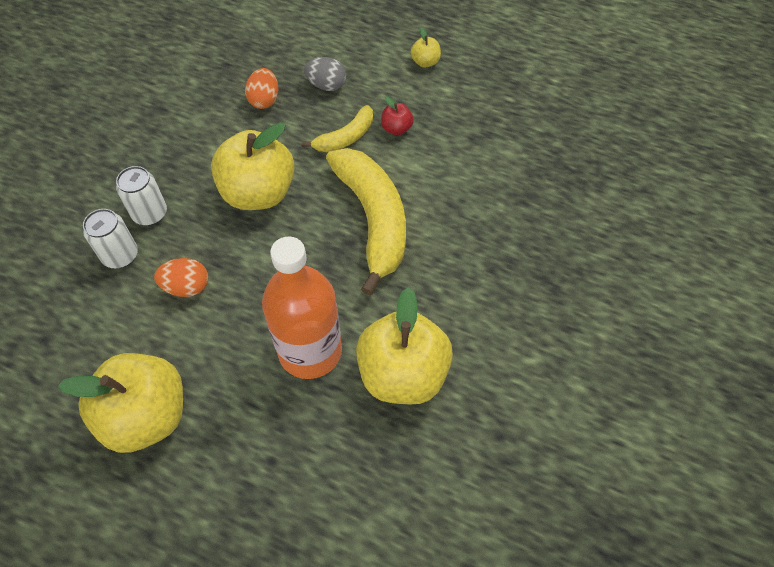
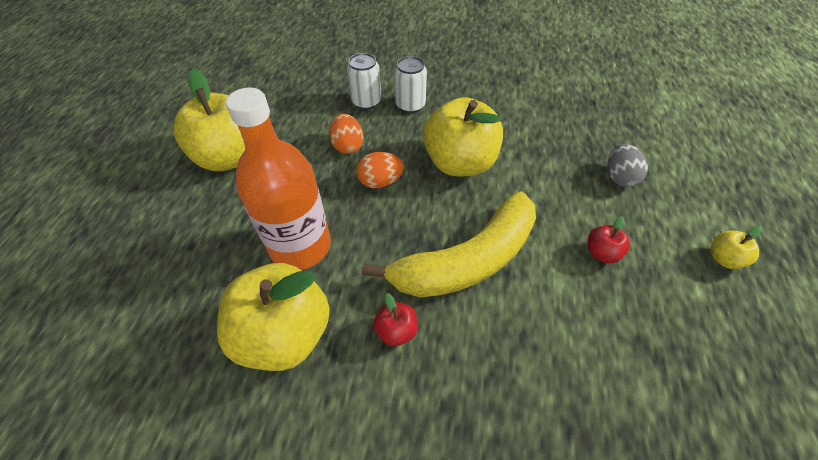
camera: 75 degrees right, 5 degrees down
orange egg [245,68,278,109] -> orange egg moved to [356,152,404,188]
yellow banana [301,105,373,152] -> none
none -> red apple [373,293,418,346]

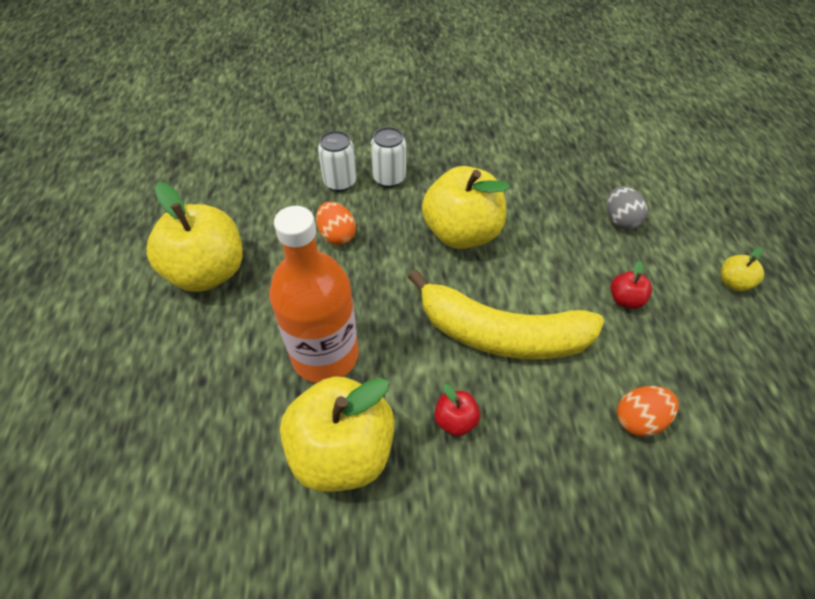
camera: 15 degrees left, 0 degrees up
orange egg [356,152,404,188] -> orange egg moved to [617,386,679,437]
yellow banana [362,192,536,297] -> yellow banana turned 60 degrees clockwise [408,269,604,359]

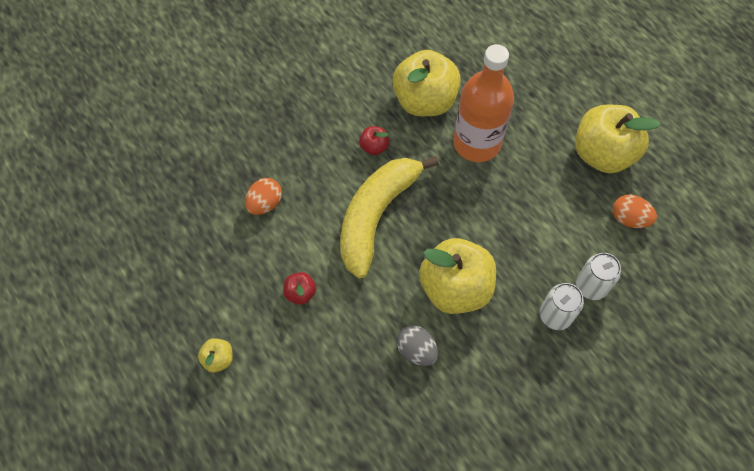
camera: 150 degrees right, 10 degrees up
orange egg [316,202,356,245] -> orange egg moved to [613,194,657,228]
yellow banana [408,269,604,359] -> yellow banana turned 45 degrees counterclockwise [341,156,439,278]
grey egg [607,186,648,230] -> grey egg moved to [397,325,438,366]

